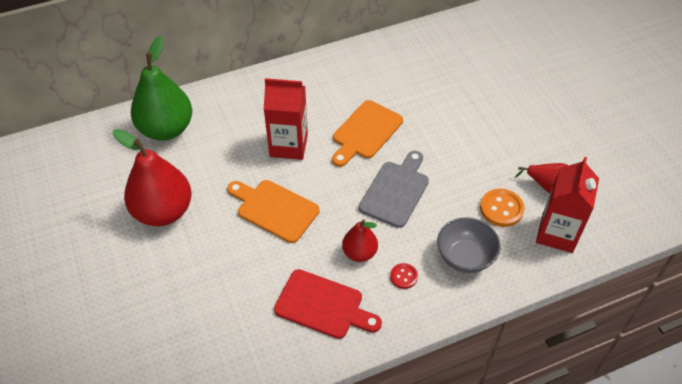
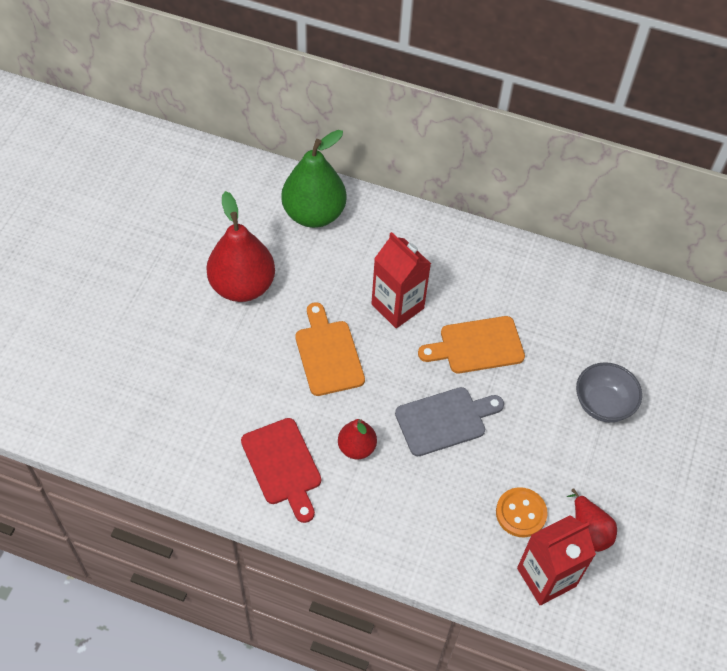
camera: 40 degrees right, 5 degrees up
red button [390,263,418,289] -> none
grey bowl [437,217,500,273] -> grey bowl moved to [576,362,642,423]

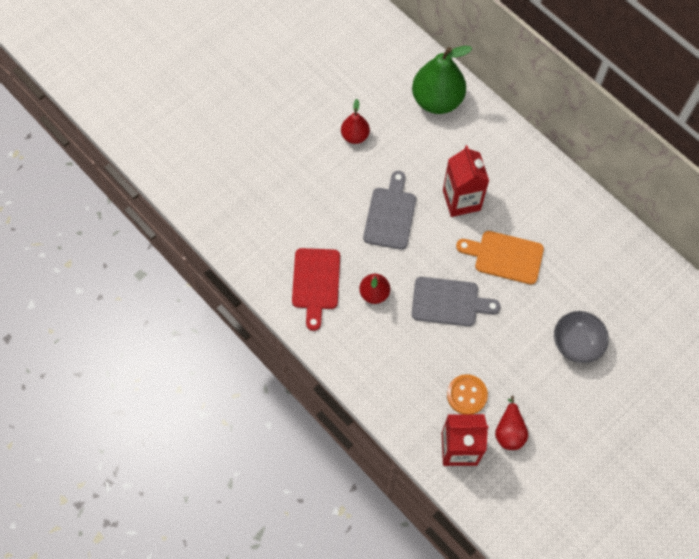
camera: 30 degrees right, 10 degrees up
red pear [206,191,275,302] -> red pear [341,99,370,144], size x0.53
orange cutting board [295,302,365,396] -> grey cutting board [363,171,416,249]

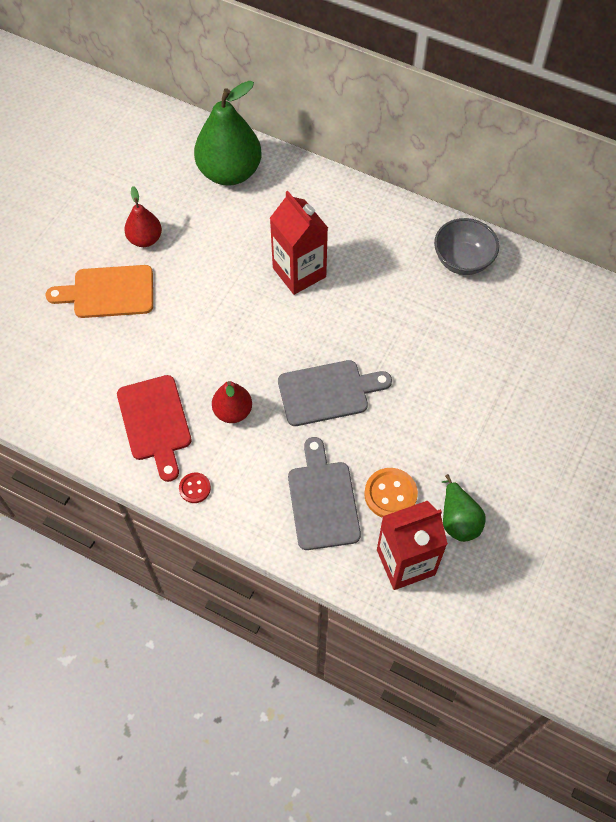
camera: 20 degrees left, 5 degrees down
grey cutting board [363,171,416,249] -> grey cutting board moved to [288,437,361,550]
orange cutting board [456,231,544,285] -> orange cutting board moved to [45,265,153,318]
red pear [495,396,528,450] -> green pear [442,474,486,542]
grey bowl [554,311,609,363] -> grey bowl moved to [434,218,499,275]
none -> red button [179,473,211,503]

